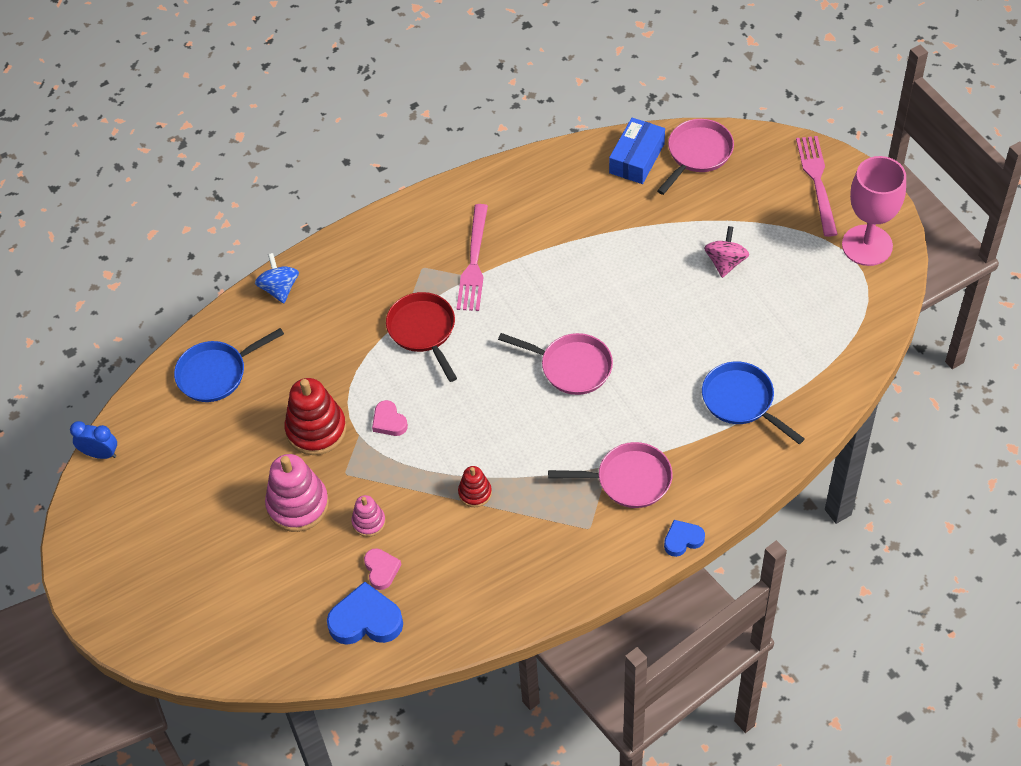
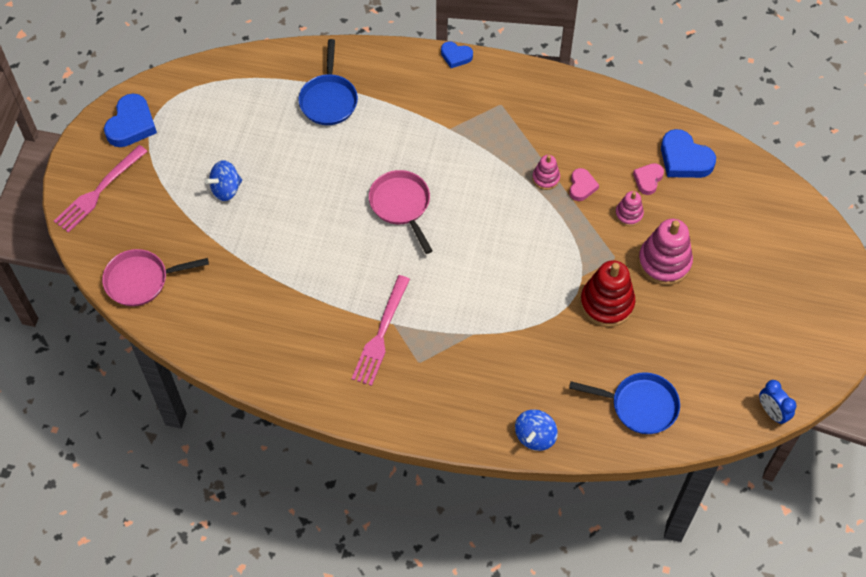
camera: 140 degrees left, 5 degrees up
pink heart [372,400,408,436] -> pink heart moved to [569,168,599,201]
red pan [386,292,457,382] -> none
pink fork [457,204,488,311] -> pink fork turned 150 degrees clockwise [352,275,410,386]
red stacking toy [458,466,492,507] -> pink stacking toy [532,155,560,190]
pink pan [548,442,673,508] -> none
blue box [609,118,665,184] -> none
pink spinning top [704,226,749,278] -> blue spinning top [205,160,242,201]
pink goblet [842,156,906,266] -> blue heart [104,94,157,147]

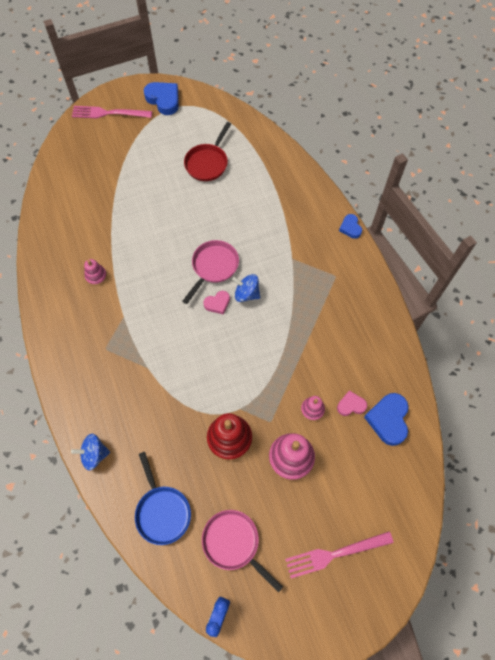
camera: 55 degrees right, 5 degrees up
pink pan [102,249,209,306] -> pink pan moved to [202,510,283,593]
blue heart [104,94,157,147] -> blue heart turned 120 degrees counterclockwise [144,82,179,115]
blue spinning top [205,160,242,201] -> blue spinning top moved to [232,274,260,302]
blue pan [299,39,358,125] -> none
pink fork [352,275,410,386] -> pink fork moved to [285,531,394,578]
pink stacking toy [532,155,560,190] -> pink stacking toy moved to [84,259,107,286]
pink heart [569,168,599,201] -> pink heart moved to [203,291,230,314]
none -> red pan [184,122,231,181]

